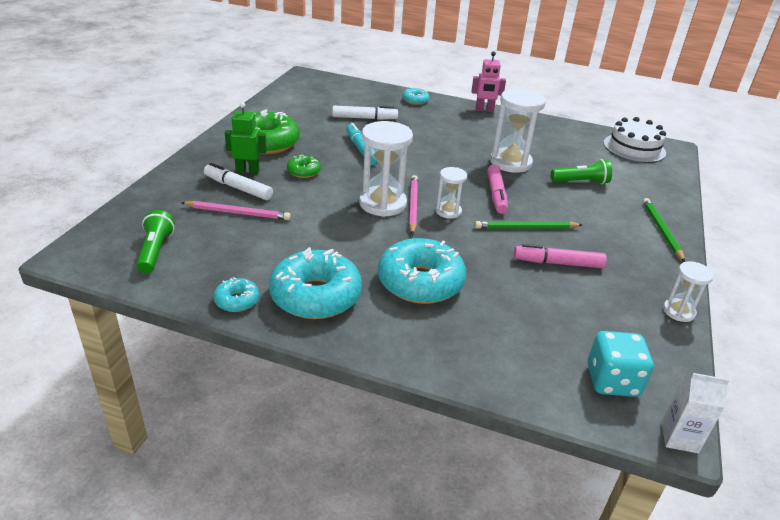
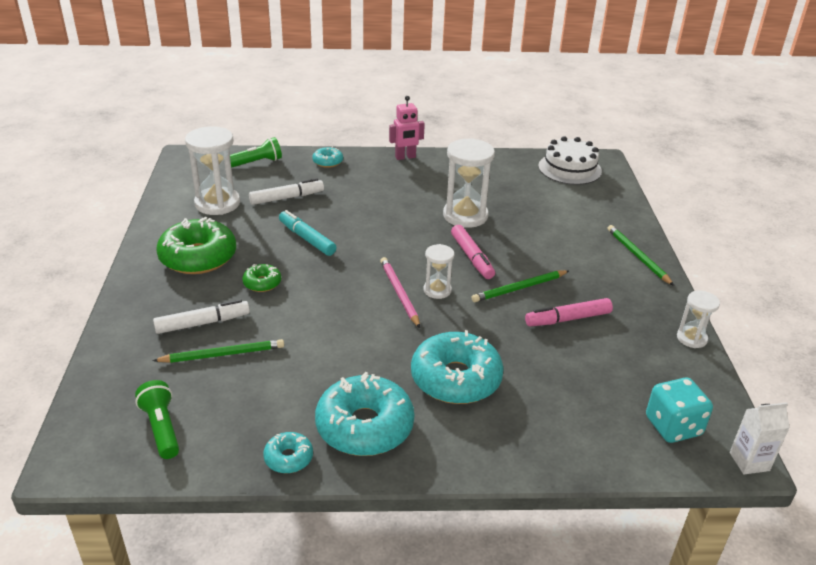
camera: 20 degrees left, 0 degrees up
pink pencil [181,201,291,220] -> green pencil [152,339,284,363]
white marker [204,163,273,200] -> white marker turned 150 degrees clockwise [153,299,250,334]
green robot [225,102,267,174] -> none
white hourglass [359,121,413,217] -> white hourglass moved to [185,126,240,215]
green flashlight [551,159,612,184] -> green flashlight moved to [230,137,282,168]

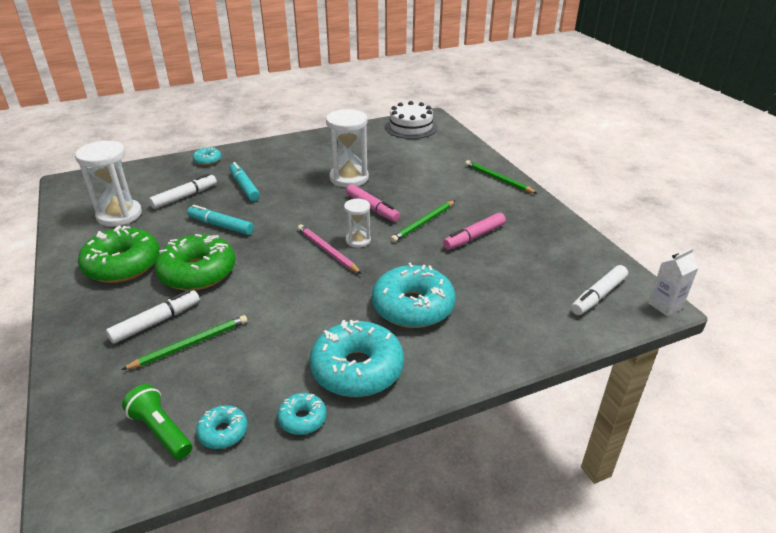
camera: 20 degrees left, 0 degrees up
green flashlight [230,137,282,168] -> none
green donut [242,264,281,292] -> green donut [154,234,235,291], size x2.09
pink robot [389,96,425,160] -> none
turquoise dice [646,378,713,443] -> white marker [571,265,628,315]
white hourglass [677,291,720,348] -> none
none -> turquoise donut [196,405,248,449]
none -> turquoise marker [229,162,260,201]

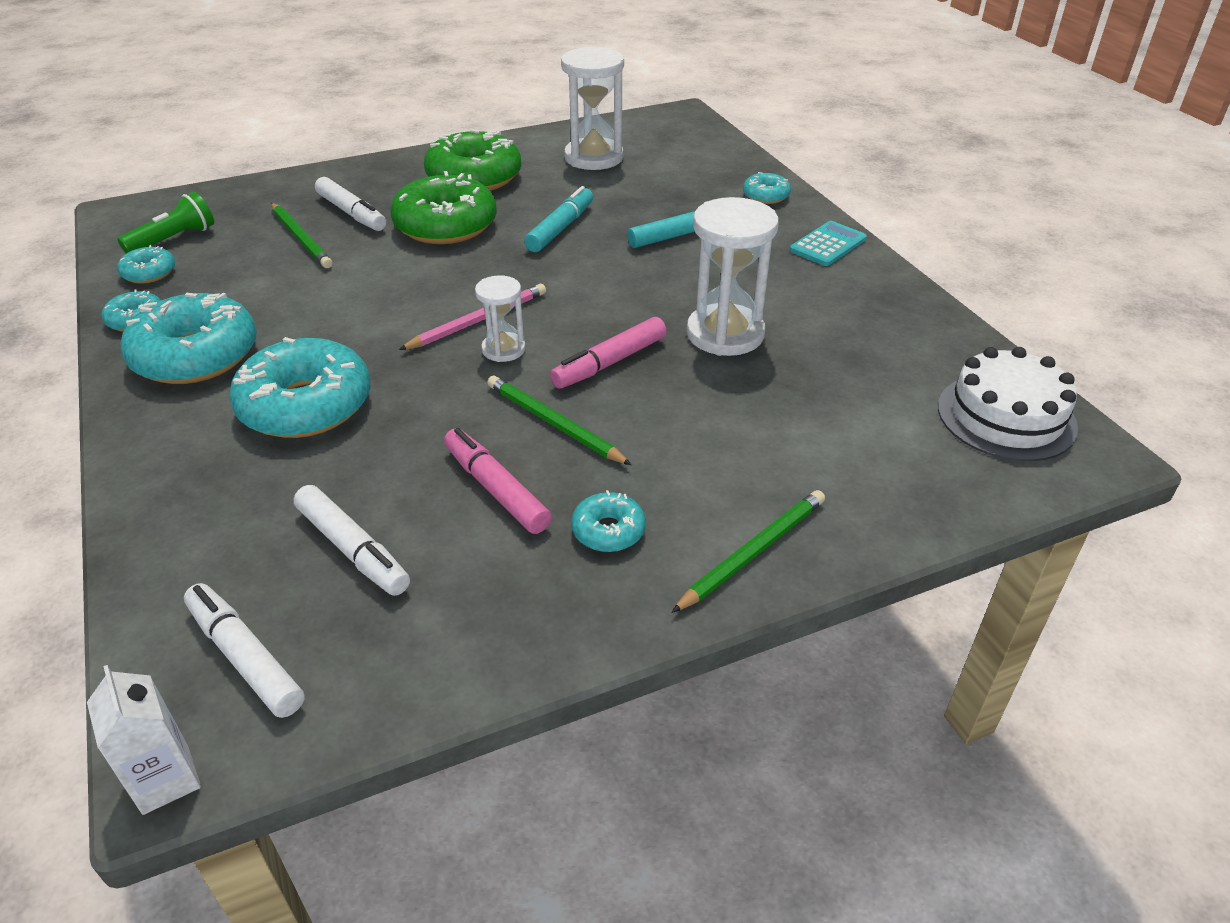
camera: 90 degrees right, 5 degrees up
white marker [149,173,217,209] -> white marker moved to [294,485,410,596]
none -> turquoise donut [571,490,646,552]
none -> turquoise calculator [790,221,867,266]

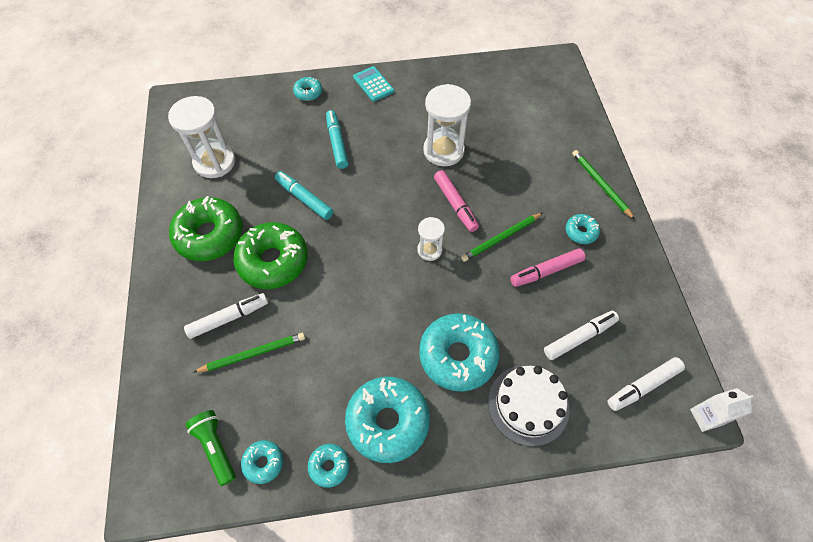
camera: 75 degrees left, 20 degrees up
pink pencil [399,284,546,350] -> none
white cake [938,347,1078,461] -> white cake moved to [488,366,570,447]

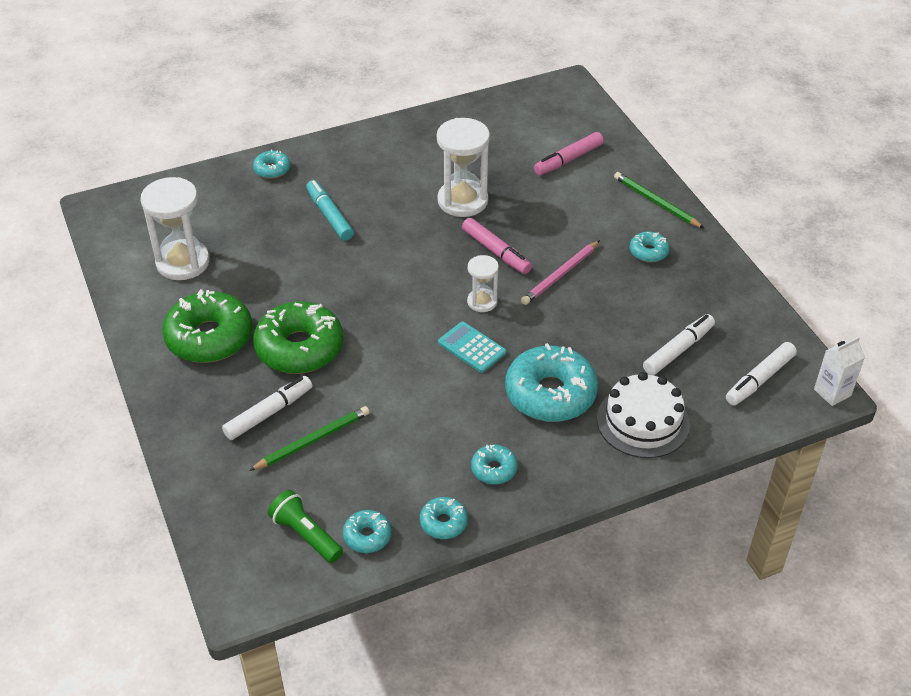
camera: 15 degrees left, 15 degrees down
turquoise marker [275,171,333,220] -> none
turquoise donut [345,377,430,463] -> turquoise donut [471,445,518,484], size x0.48
turquoise calculator [353,66,394,102] -> turquoise calculator moved to [438,322,506,373]
green pencil [461,213,543,262] -> pink pencil [521,240,600,305]
pink marker [510,249,585,287] -> pink marker moved to [534,132,604,175]

